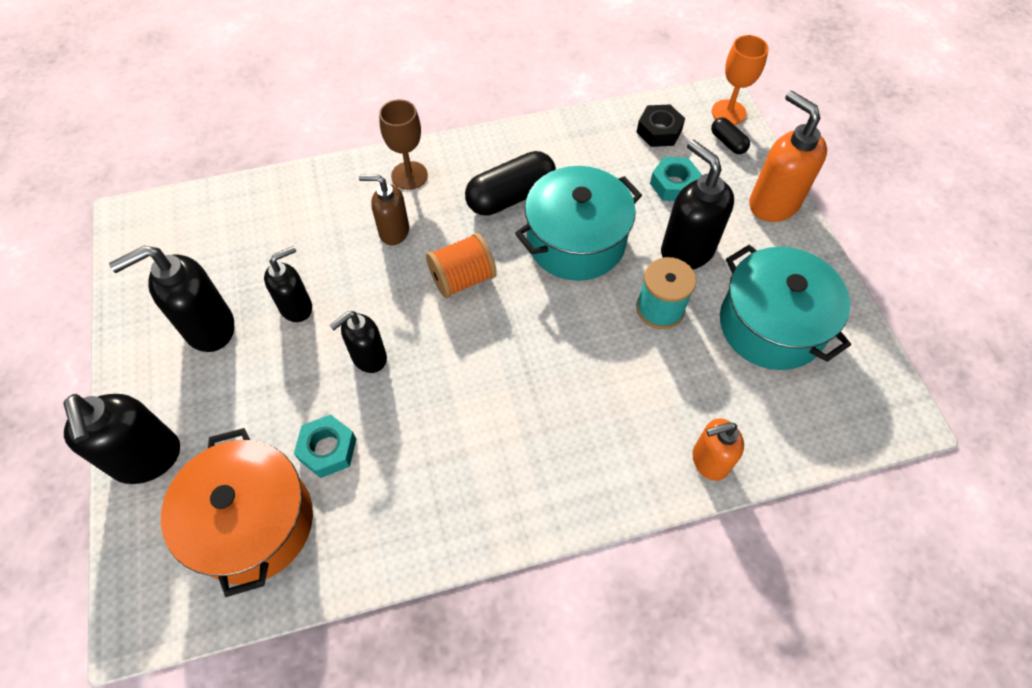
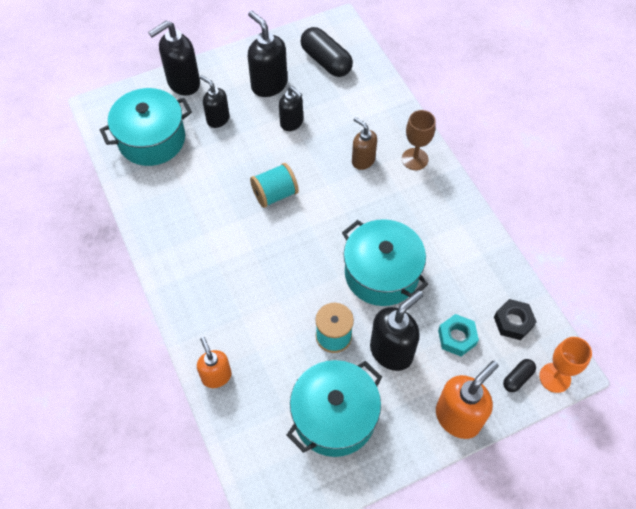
camera: 80 degrees right, 0 degrees up
orange pot [161,428,313,597] -> turquoise pot [100,88,192,166]
turquoise nut [294,414,356,478] -> none
black soap dispenser [329,311,387,373] -> black soap dispenser moved to [200,75,230,128]
brown soap dispenser [359,175,409,245] -> brown soap dispenser turned 45 degrees counterclockwise [352,117,377,170]
orange spool [426,233,497,298] -> none
black capsule [465,151,556,216] -> black capsule moved to [301,27,353,77]
none -> turquoise spool [250,163,299,208]

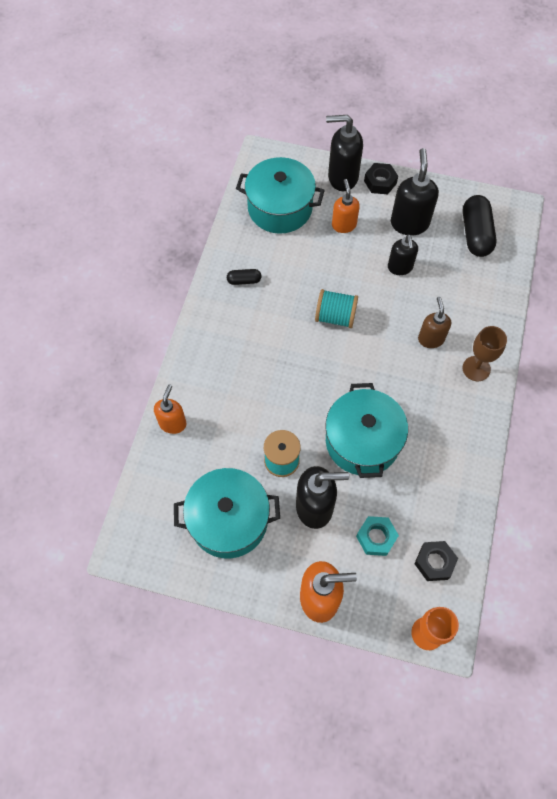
camera: 40 degrees right, 5 degrees up
black soap dispenser [200,75,230,128] -> orange soap dispenser [332,179,360,233]
black capsule [503,359,536,392] -> black capsule moved to [227,269,261,285]
none -> black nut [364,163,398,194]

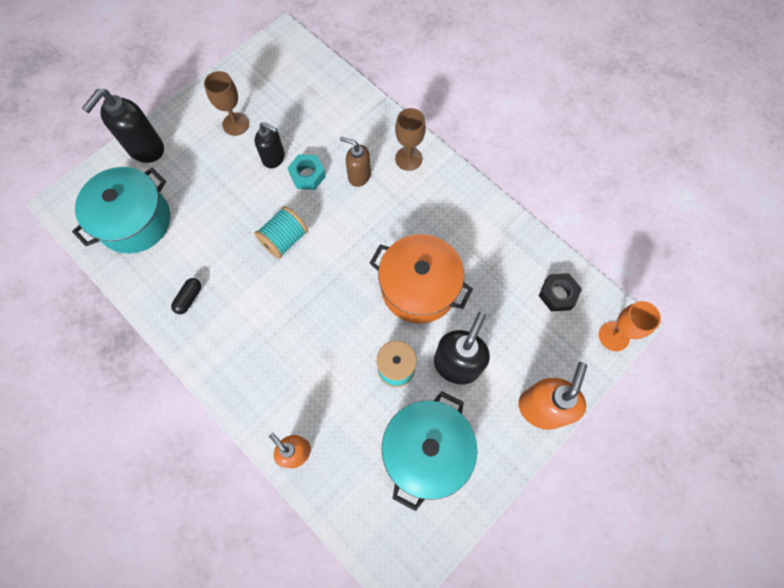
camera: 60 degrees left, 5 degrees up
turquoise pot [325,383,408,478] -> orange pot [370,234,473,323]
orange soap dispenser [332,179,360,233] -> none
turquoise nut [356,516,399,556] -> turquoise nut moved to [288,154,326,190]
black nut [364,163,398,194] -> none
black soap dispenser [391,148,439,235] -> brown goblet [204,71,249,136]
black capsule [463,195,497,257] -> none

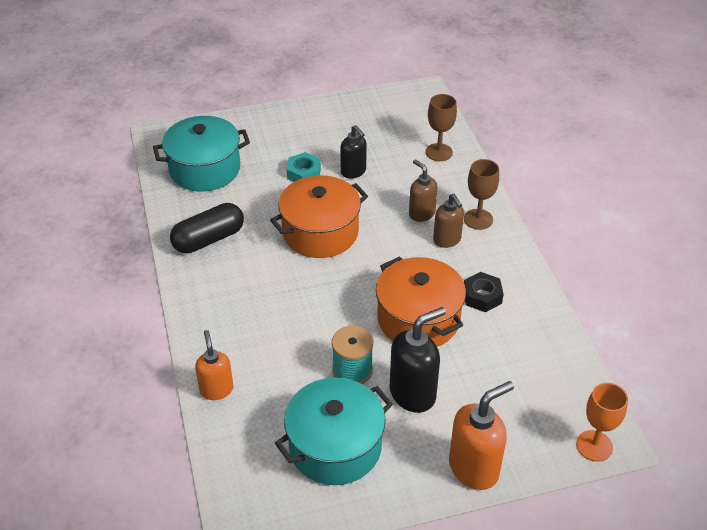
camera: 30 degrees right, 25 degrees down
black soap dispenser [82,89,164,163] -> none
black capsule [171,278,201,314] -> black capsule [170,203,244,253], size x1.99
brown goblet [204,71,249,136] -> brown goblet moved to [426,94,457,161]
turquoise spool [254,206,308,259] -> orange pot [270,175,368,258]
turquoise nut [288,154,326,190] -> turquoise nut moved to [287,152,321,182]
black nut [539,273,582,311] -> black nut moved to [464,272,504,312]
none -> brown soap dispenser [433,194,464,248]

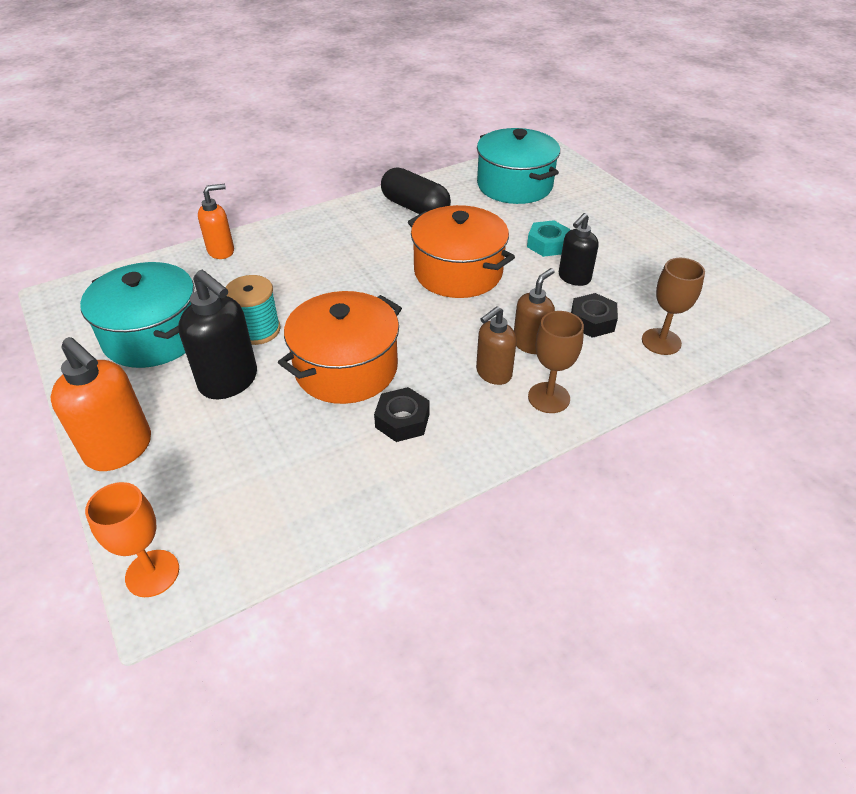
camera: 75 degrees right, 0 degrees up
none -> black nut [571,293,618,338]

